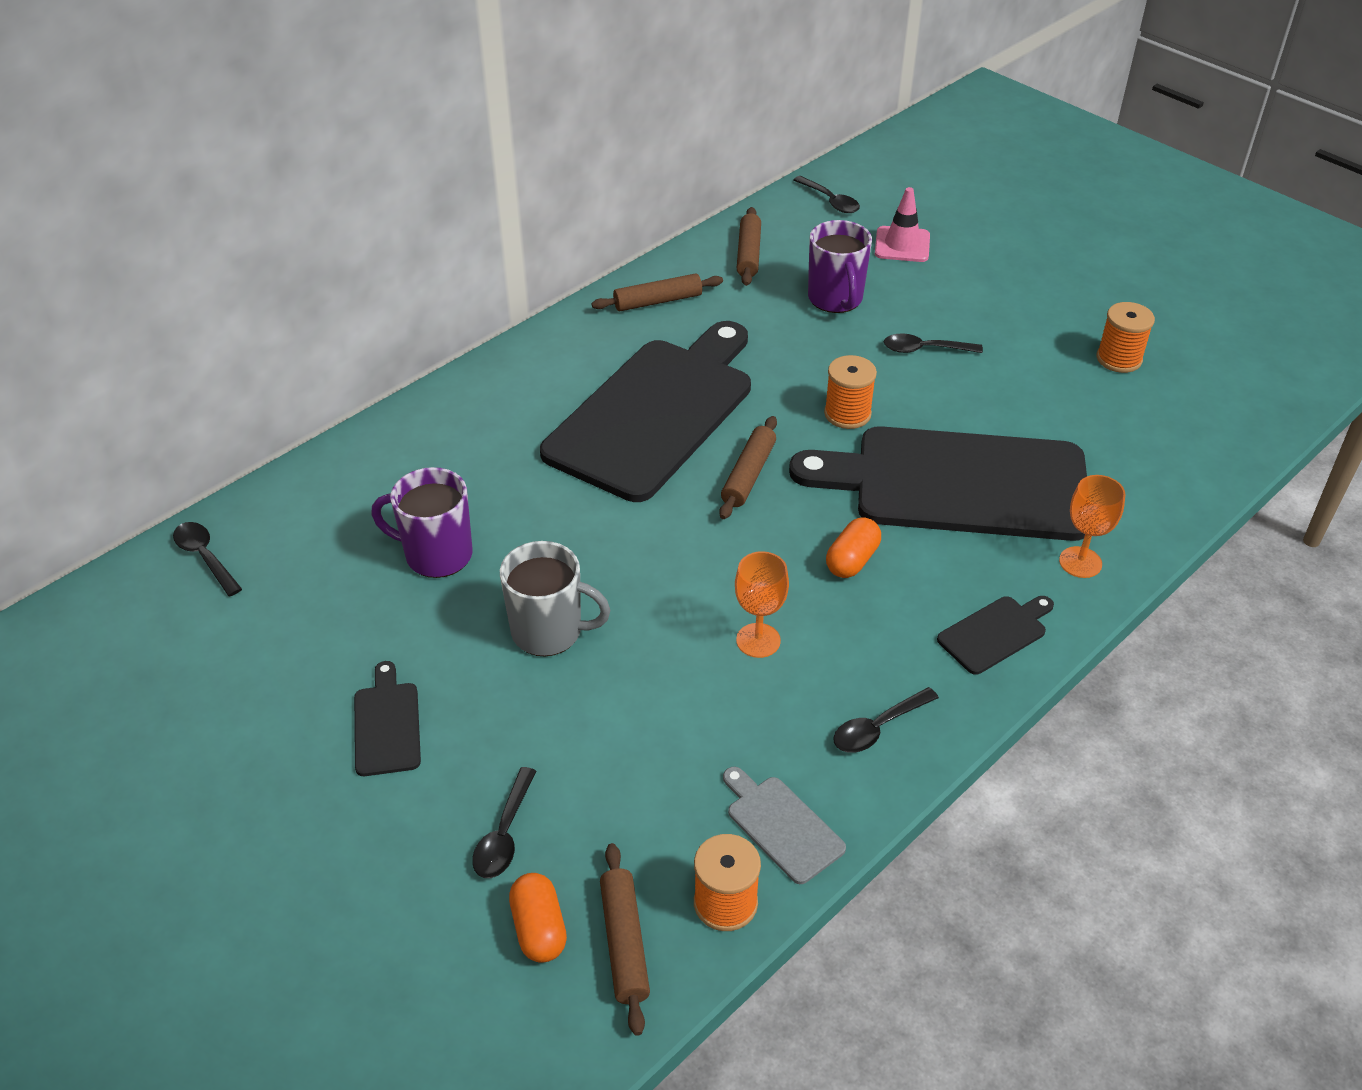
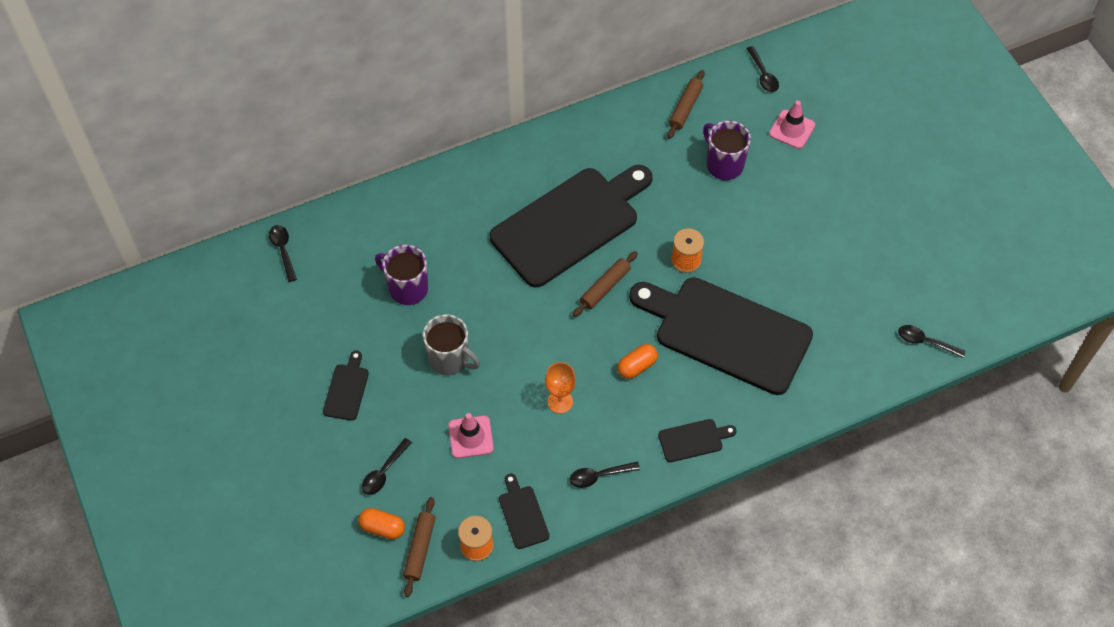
camera: 20 degrees right, 15 degrees up
orange capsule [509,873,567,963] -> orange capsule turned 75 degrees counterclockwise [358,508,405,539]
brown rolling pin [591,273,723,311] -> none
grey cutting board [723,767,846,884] -> black cutting board [499,474,549,549]
purple mug [808,220,872,313] -> purple mug turned 135 degrees clockwise [703,121,751,180]
black spoon [884,333,983,353] -> black spoon moved to [898,325,965,358]
orange goblet [1059,475,1125,578] -> none
orange spool [1096,302,1155,373] -> none
none -> pink traffic cone [448,413,494,458]

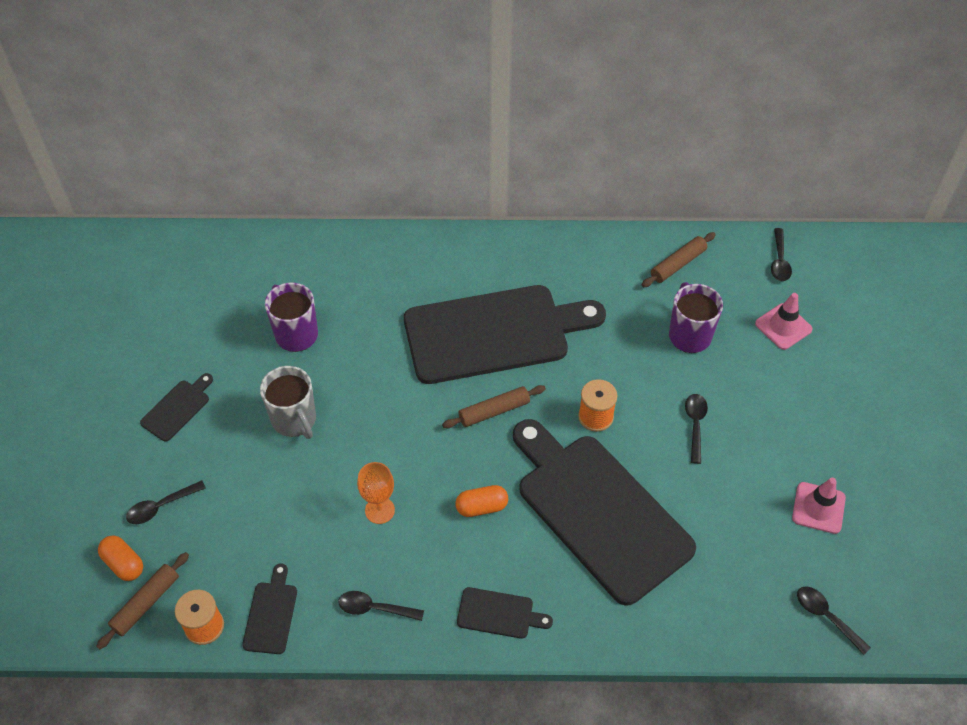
camera: 25 degrees right, 5 degrees down
black spoon [269,225,297,282] -> black spoon moved to [685,394,708,464]
pink traffic cone [448,413,494,458] -> pink traffic cone moved to [792,478,846,534]

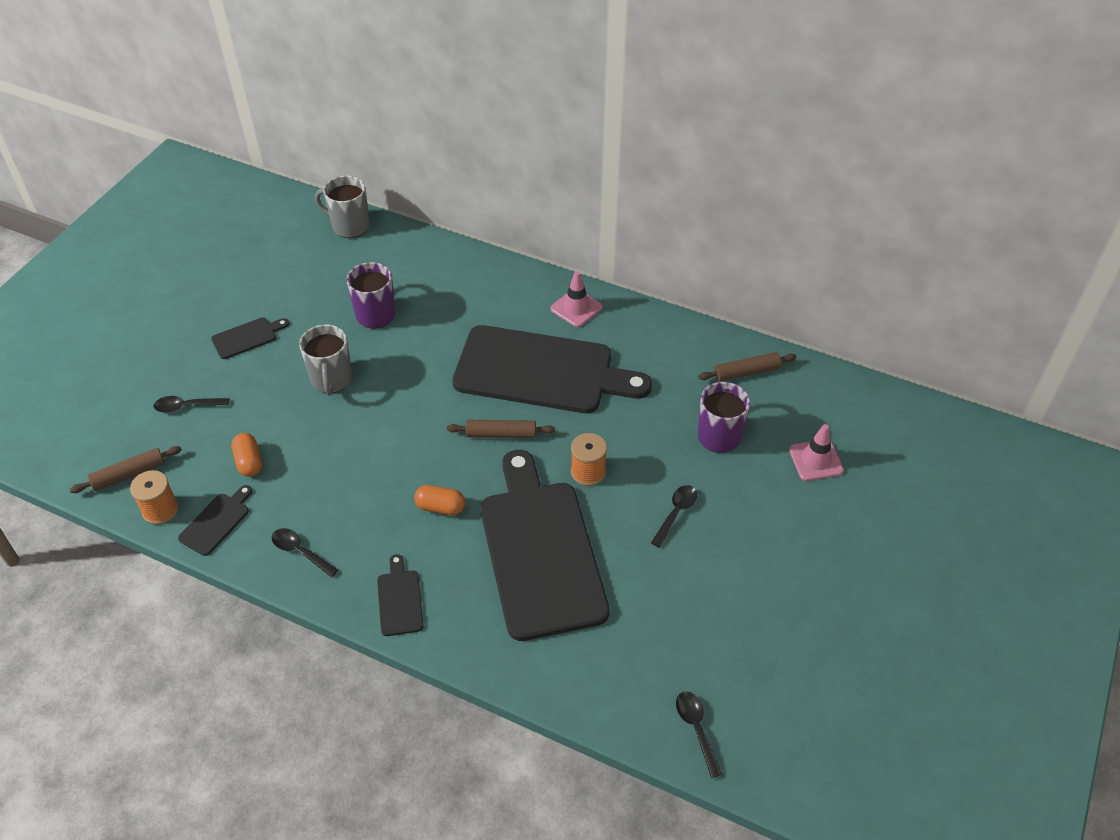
camera: 25 degrees right, 5 degrees down
orange capsule [98,535,143,581] -> orange capsule moved to [231,433,262,477]
orange goblet [357,462,395,524] -> none
black cutting board [457,587,553,639] -> black cutting board turned 135 degrees counterclockwise [377,554,423,636]
black spoon [771,228,792,281] -> none
pink traffic cone [792,478,846,534] -> pink traffic cone moved to [550,271,603,327]
none -> grey mug [315,175,370,238]

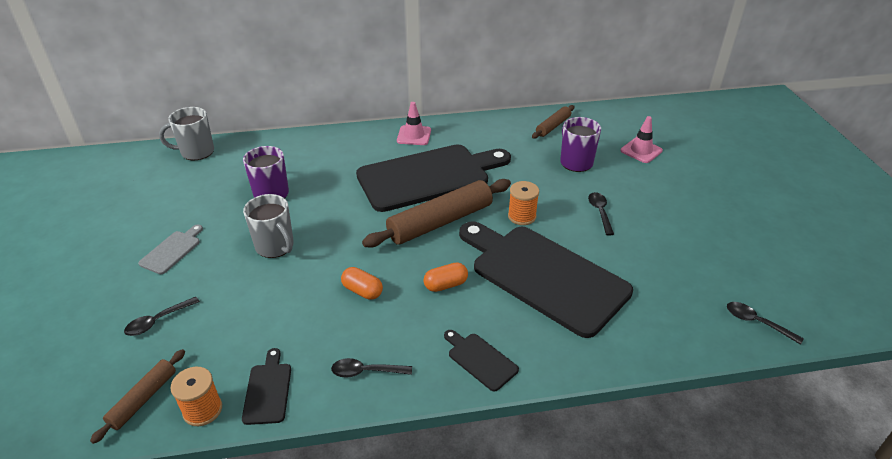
camera: 35 degrees left, 10 degrees down
black cutting board [211,317,289,359] -> grey cutting board [138,225,203,274]
orange capsule [231,433,262,477] -> orange capsule moved to [341,267,383,300]
brown rolling pin [447,420,555,438] -> brown rolling pin [362,179,511,247], size x1.90

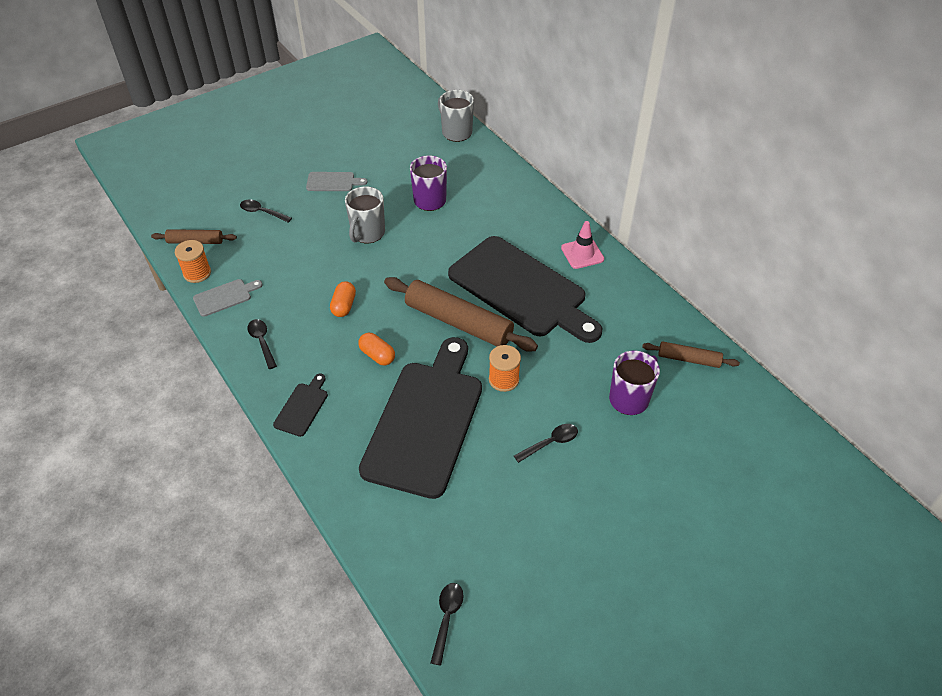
camera: 65 degrees right, 10 degrees up
black cutting board [242,348,291,425] -> grey cutting board [193,279,262,317]
pink traffic cone [620,116,663,163] -> none

